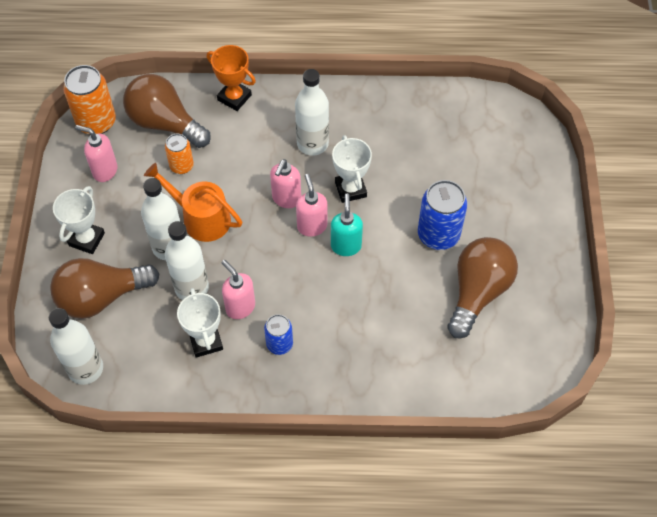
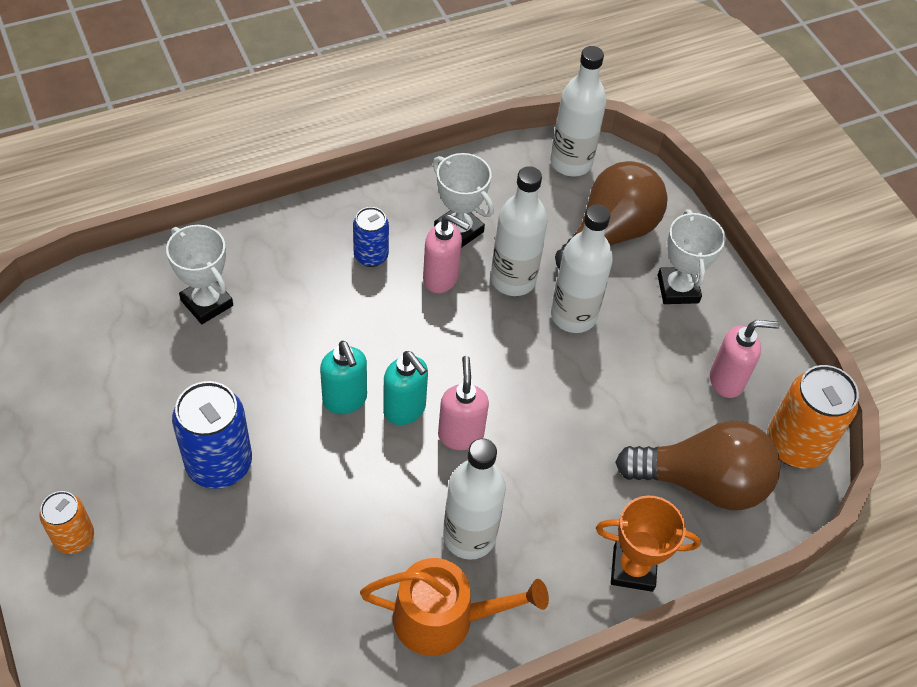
camera: 150 degrees right, 5 degrees down
orange watering can [144,163,242,242] -> orange watering can moved to [360,558,549,656]
orange can [165,134,194,174] -> orange can moved to [39,491,94,554]
pink soap dispenser [296,174,327,237] -> turquoise soap dispenser [383,351,428,425]
white trophy [332,135,372,203] -> white trophy moved to [166,225,233,324]
brown light bulb [448,237,518,339] -> none

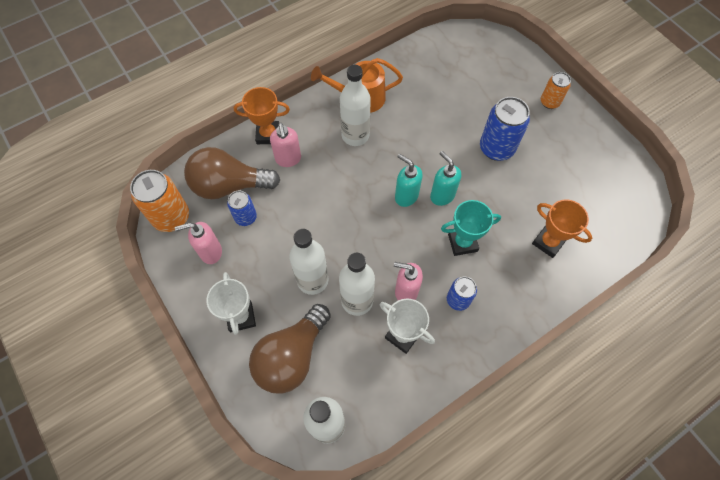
camera: 175 degrees right, 10 degrees up
white trophy [166,225,233,324] -> orange trophy [532,199,592,258]
pink soap dispenser [438,356,489,450] -> pink soap dispenser moved to [270,123,301,167]
none -> blue can [227,191,257,226]
none -> turquoise trophy [441,200,501,256]

